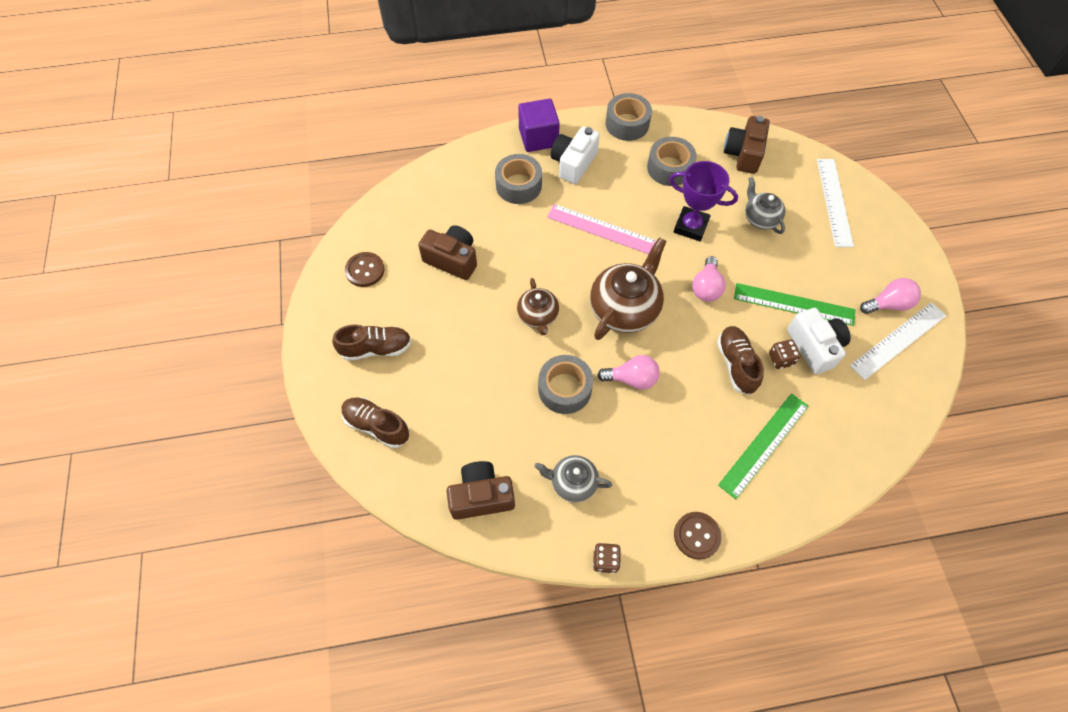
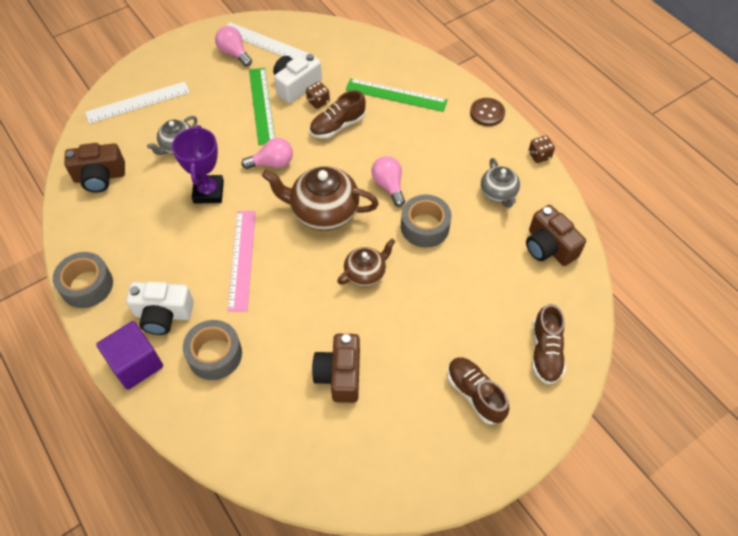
camera: 115 degrees left, 5 degrees down
brown button [345,252,385,287] -> none
grey tape [647,137,697,186] -> none

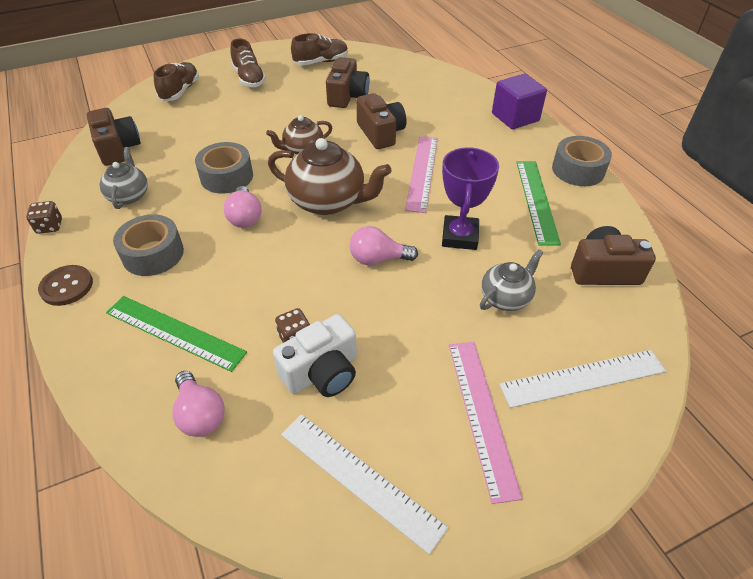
camera: 170 degrees left, 10 degrees down
white camera [126,282,194,335] -> none
grey tape [183,320,242,380] -> grey tape moved to [113,214,184,276]
pink light bulb [215,26,252,66] -> pink light bulb moved to [173,371,225,437]
green ruler [249,68,275,145] -> green ruler moved to [516,161,561,246]
brown shoe [310,90,366,139] -> brown shoe moved to [291,33,348,65]
none -> brown camera [356,93,406,149]
none -> pink ruler [449,342,523,504]

